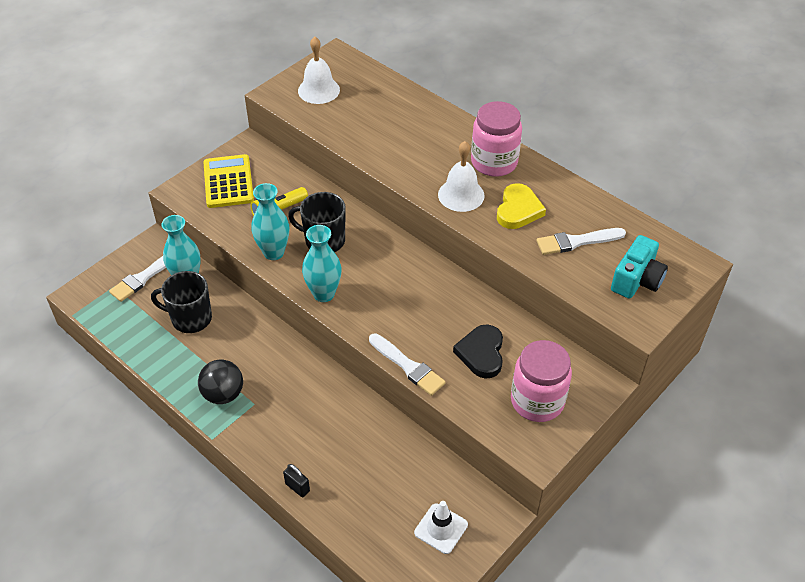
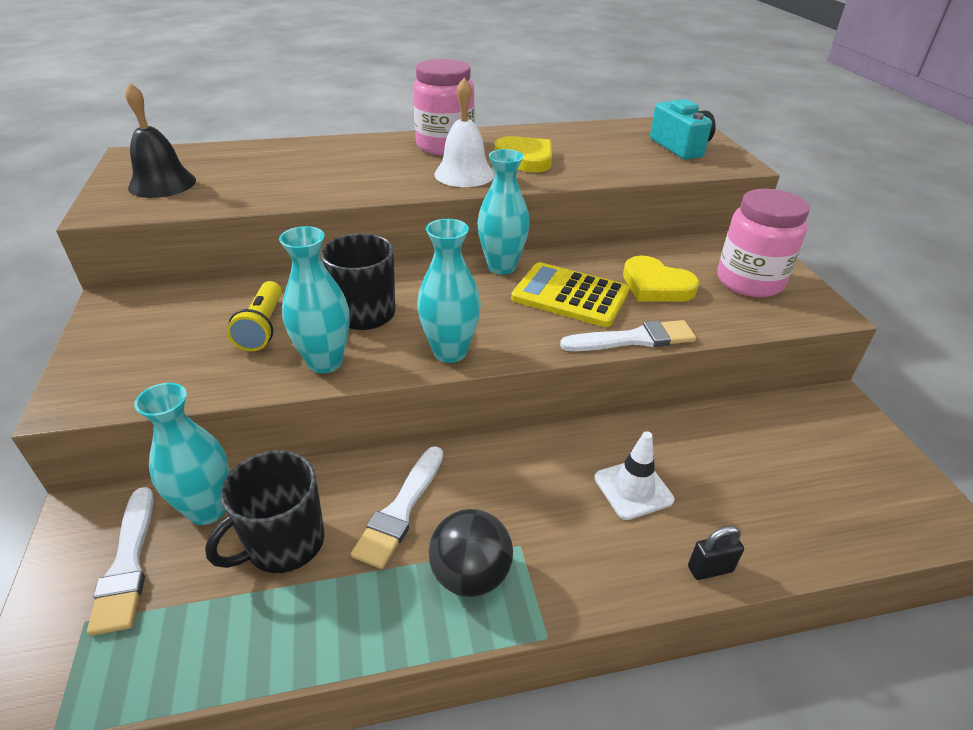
camera: 55 degrees left, 10 degrees down
yellow calculator [203,154,254,208] -> yellow calculator moved to [511,262,629,327]
white bell [298,37,340,104] -> black bell [125,83,196,198]
white traffic cone [414,501,468,554] -> white traffic cone moved to [594,431,674,520]
black heart [453,324,503,379] -> yellow heart [623,256,699,302]
white brush [536,228,626,255] -> white brush moved to [351,446,443,569]
none -> turquoise vase [477,149,530,275]

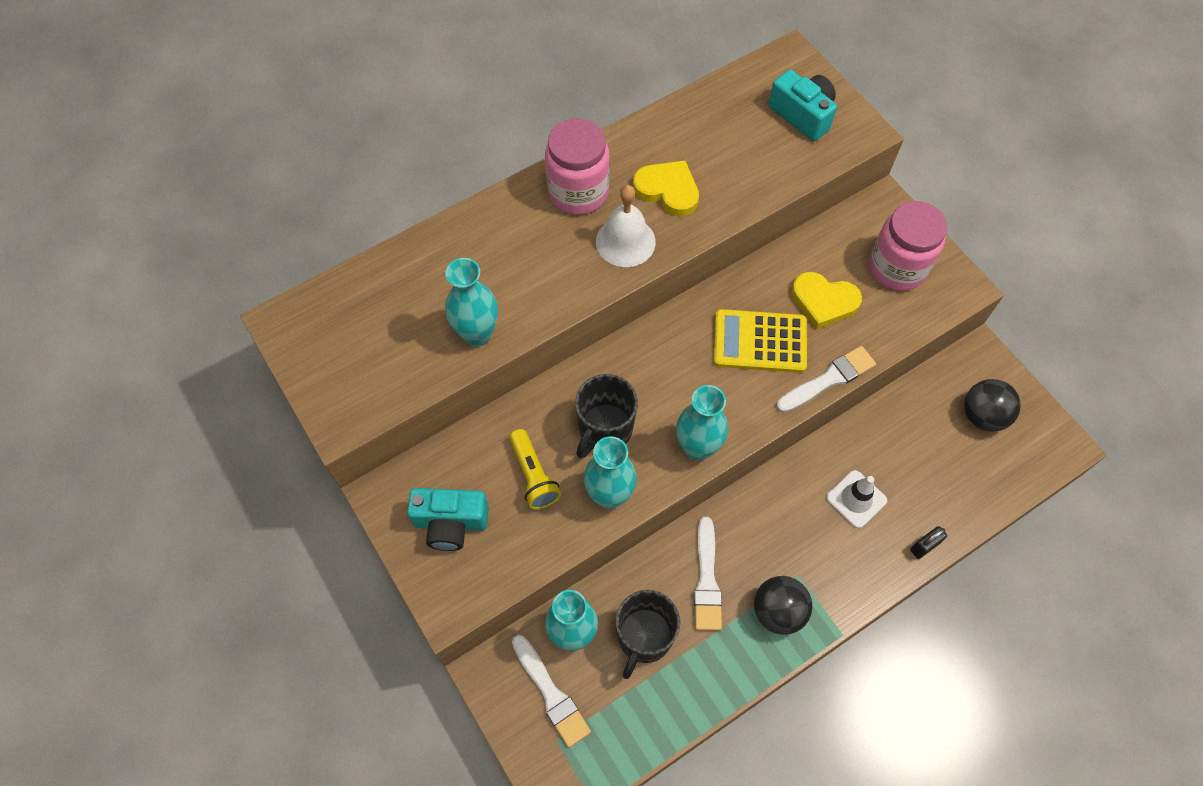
camera: 20 degrees left, 25 degrees up
black bell [125,83,196,198] -> none
turquoise vase [477,149,530,275] -> turquoise vase moved to [445,258,498,346]
none -> turquoise camera [407,488,489,551]
none -> black ball [964,379,1021,432]

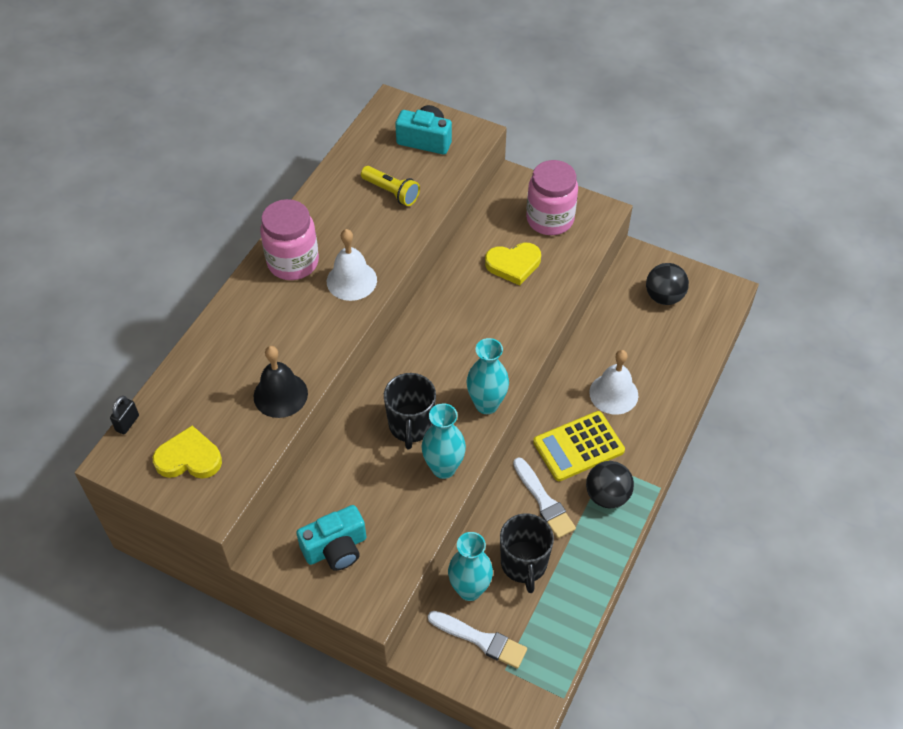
camera: 30 degrees left, 10 degrees down
turquoise vase [445,258,498,346] -> black bell [254,346,308,418]
yellow flashlight [509,429,561,509] -> yellow flashlight moved to [361,166,420,206]
yellow heart [633,161,699,216] -> yellow heart moved to [153,426,222,479]
yellow calculator [714,309,807,373] -> yellow calculator moved to [533,411,625,481]
white brush [776,346,876,413] -> none
white traffic cone [826,470,887,528] -> white bell [589,350,638,415]
black padlock [910,526,947,559] -> black padlock moved to [110,396,139,434]

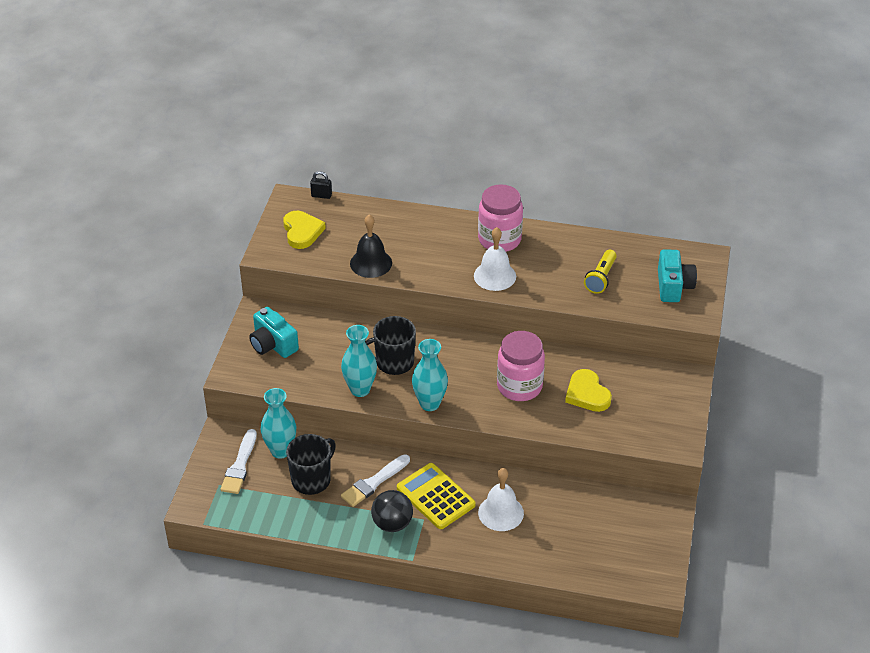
camera: 75 degrees right, 10 degrees down
black mug [500,513,554,593] -> black mug turned 150 degrees clockwise [286,434,336,495]
pink jar [526,160,578,235] -> pink jar moved to [497,331,545,401]
black ball [646,263,689,305] -> none

